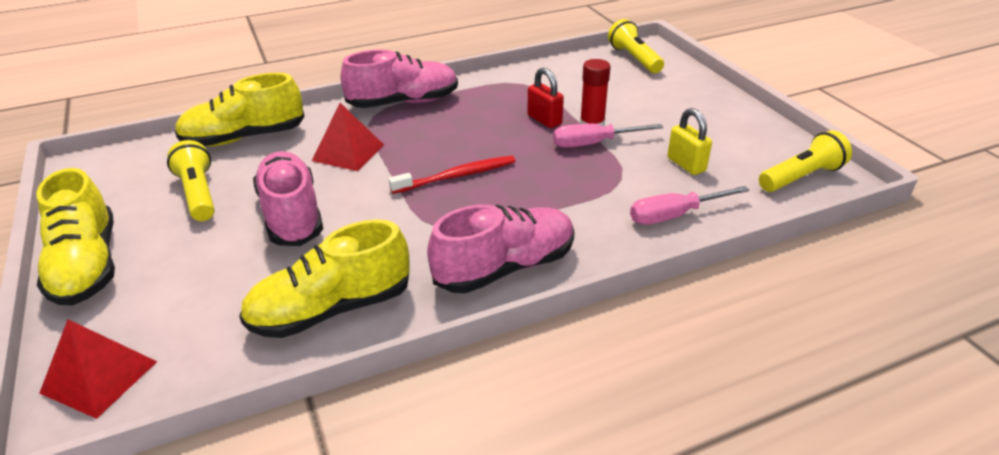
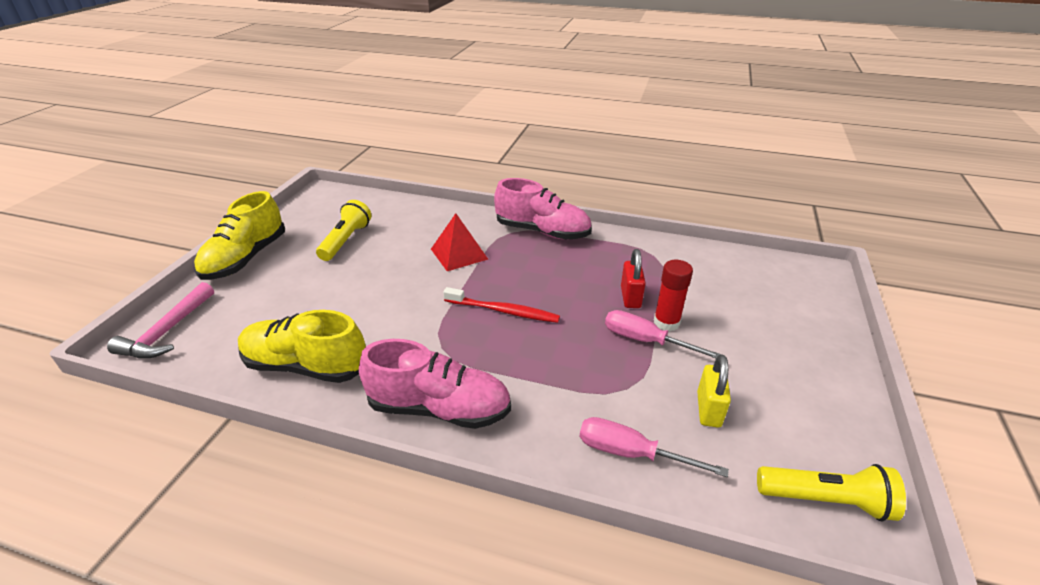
camera: 40 degrees right, 0 degrees up
red pyramid [39,319,157,419] -> pink hammer [107,282,214,358]
yellow shoe [175,73,304,146] -> none
pink shoe [253,151,323,246] -> none
yellow flashlight [608,19,664,73] -> none

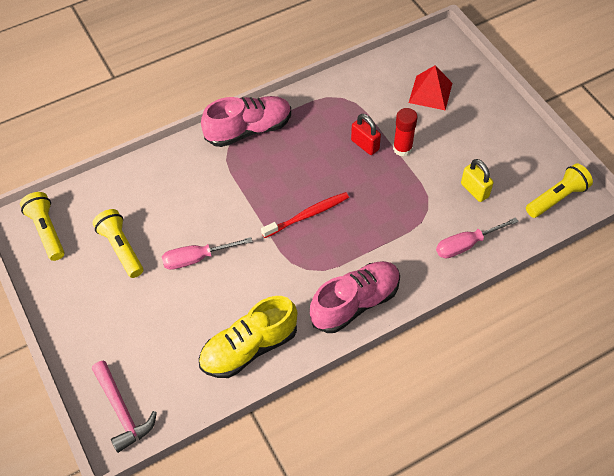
camera: 45 degrees left, 20 degrees up
yellow shoe [194,191,285,280] -> none
red pyramid [431,213,488,271] -> red pyramid moved to [409,65,452,110]
pink screwdriver [605,310,720,359] -> pink screwdriver moved to [162,237,252,270]
none -> yellow flashlight [20,192,65,261]

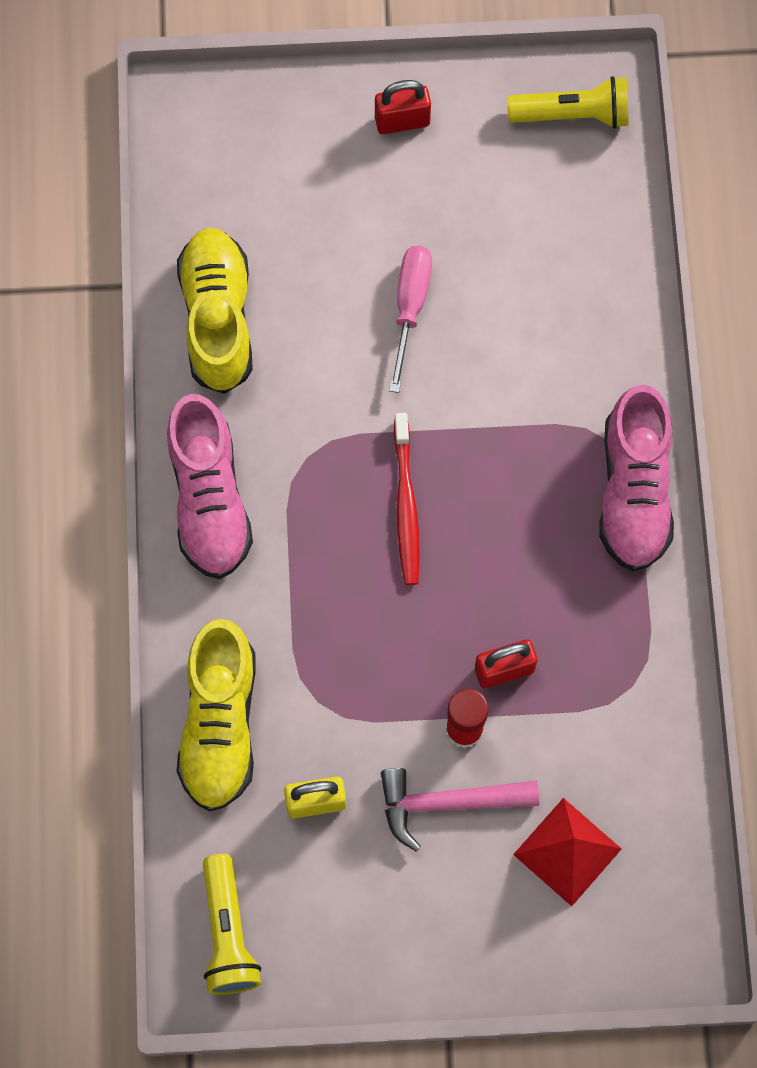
camera: 115 degrees right, 15 degrees up
pink hammer [92,361,157,453] -> pink hammer moved to [381,768,539,851]
yellow flashlight [93,209,143,278] -> none
pink screwdriver [436,217,519,259] -> yellow shoe [176,619,255,812]
none -> red padlock [375,80,431,134]

